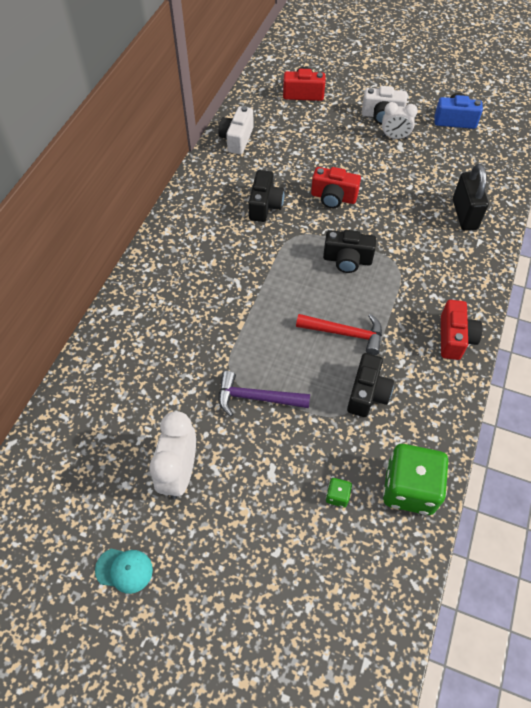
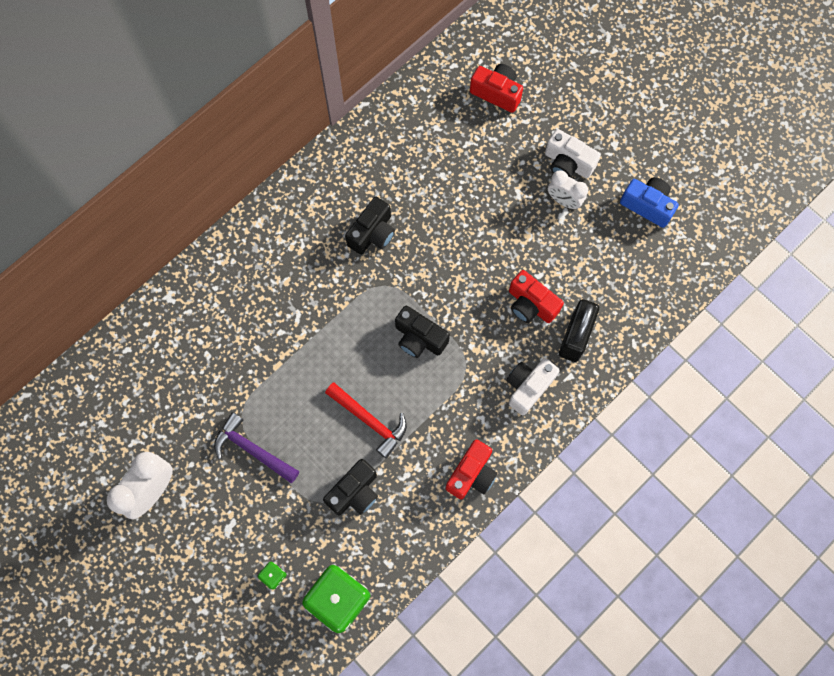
camera: 25 degrees right, 15 degrees up
turquoise cap [95,549,153,594] -> none
white camera [218,106,254,154] -> white camera moved to [506,358,560,415]
red camera [311,167,361,209] -> red camera moved to [509,270,564,323]

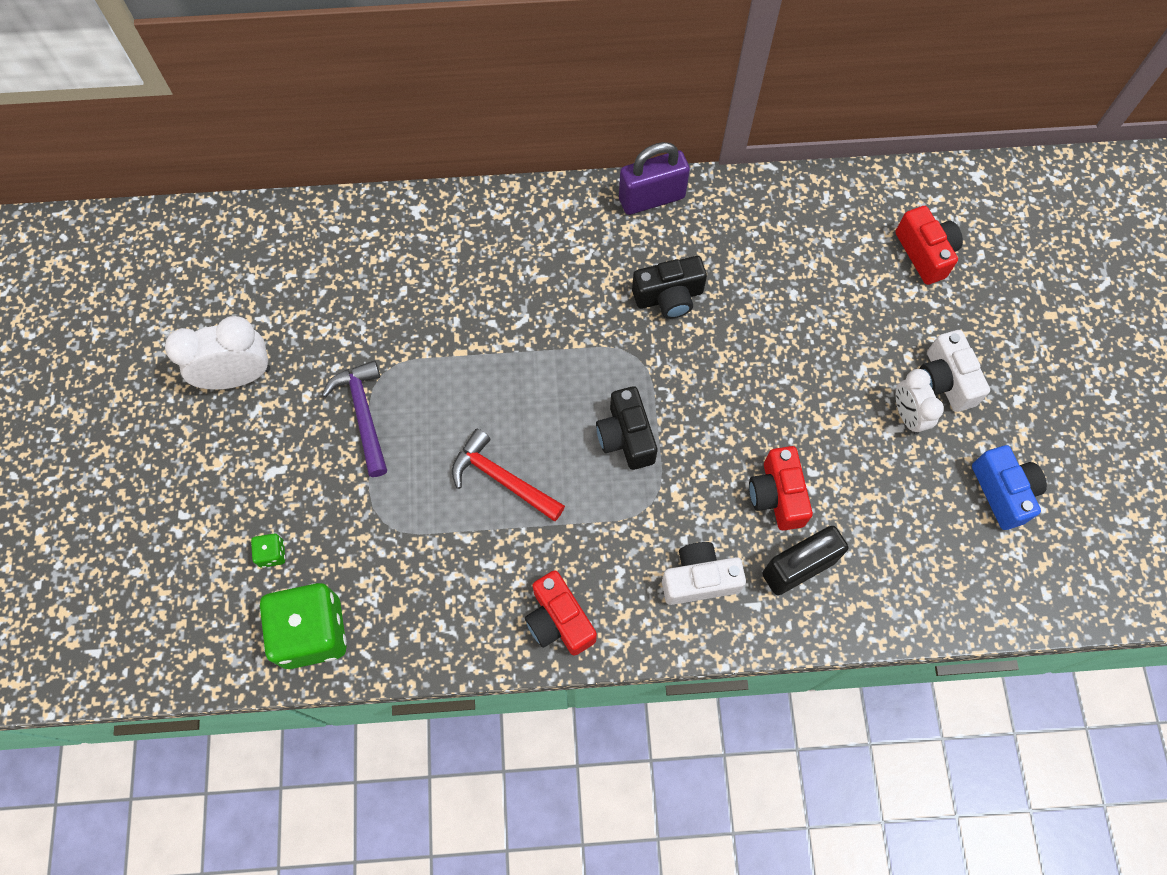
camera: 40 degrees right, 5 degrees down
black camera [323,459,378,516] -> none
red hammer [325,382,407,459] -> red hammer turned 135 degrees clockwise [452,429,565,521]
red camera [446,439,497,499] -> red camera turned 75 degrees clockwise [525,570,597,656]
none -> purple padlock [619,142,690,215]

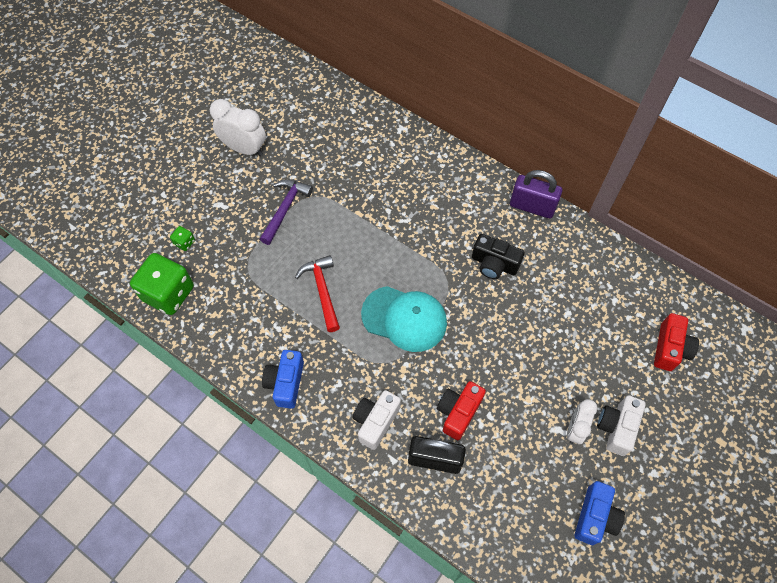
camera: 40 degrees right, 5 degrees down
red camera [525,570,597,656] -> blue camera [262,350,304,409]
black camera [596,386,657,470] -> turquoise cap [361,286,447,352]
white camera [662,542,746,605] -> white camera turned 90 degrees counterclockwise [352,390,401,450]

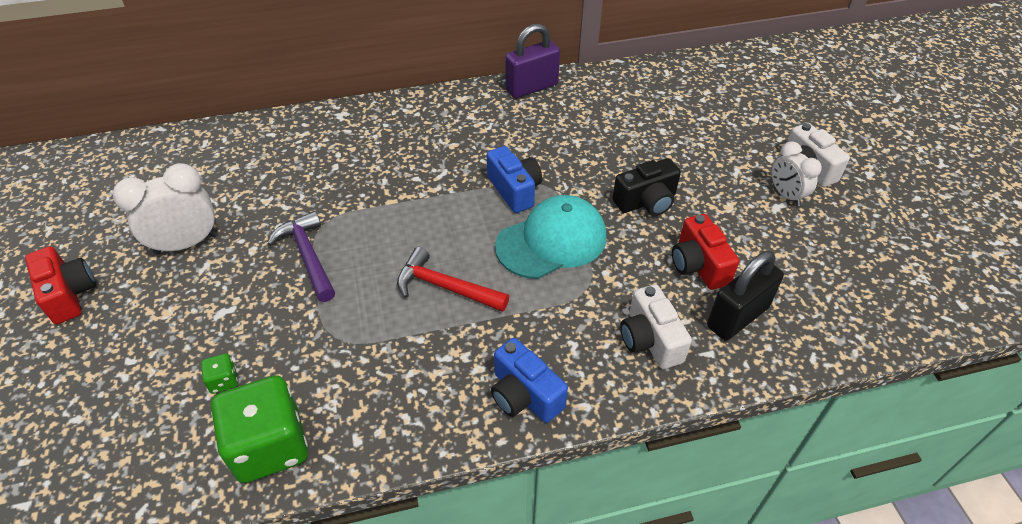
camera: 50 degrees left, 15 degrees down
black camera [472,234,525,279] -> black camera moved to [612,158,681,216]
blue camera [575,481,625,545] -> blue camera moved to [487,146,542,213]
red camera [654,313,699,371] -> red camera moved to [25,246,96,324]

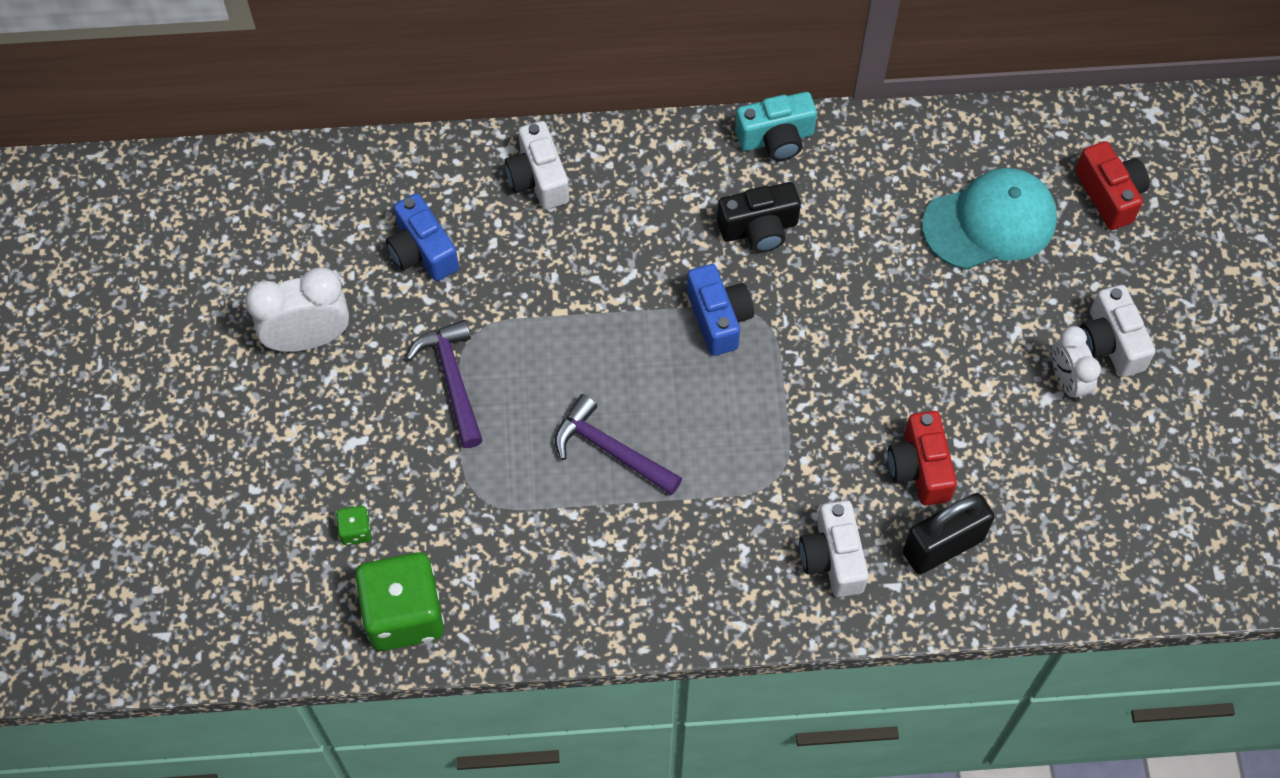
camera: 10 degrees right, 15 degrees up
red camera [25,246,96,324] -> red camera moved to [1075,141,1150,230]
red hammer [397,247,509,312] -> purple hammer [555,394,682,496]
blue camera [491,338,568,423] -> blue camera moved to [386,193,459,281]
turquoise cap [495,195,606,279] -> turquoise cap moved to [922,168,1057,270]
purple padlock [505,24,560,98] -> turquoise camera [735,92,817,161]
black camera [612,158,681,216] -> black camera moved to [717,182,801,252]
none -> white camera [504,121,569,210]

